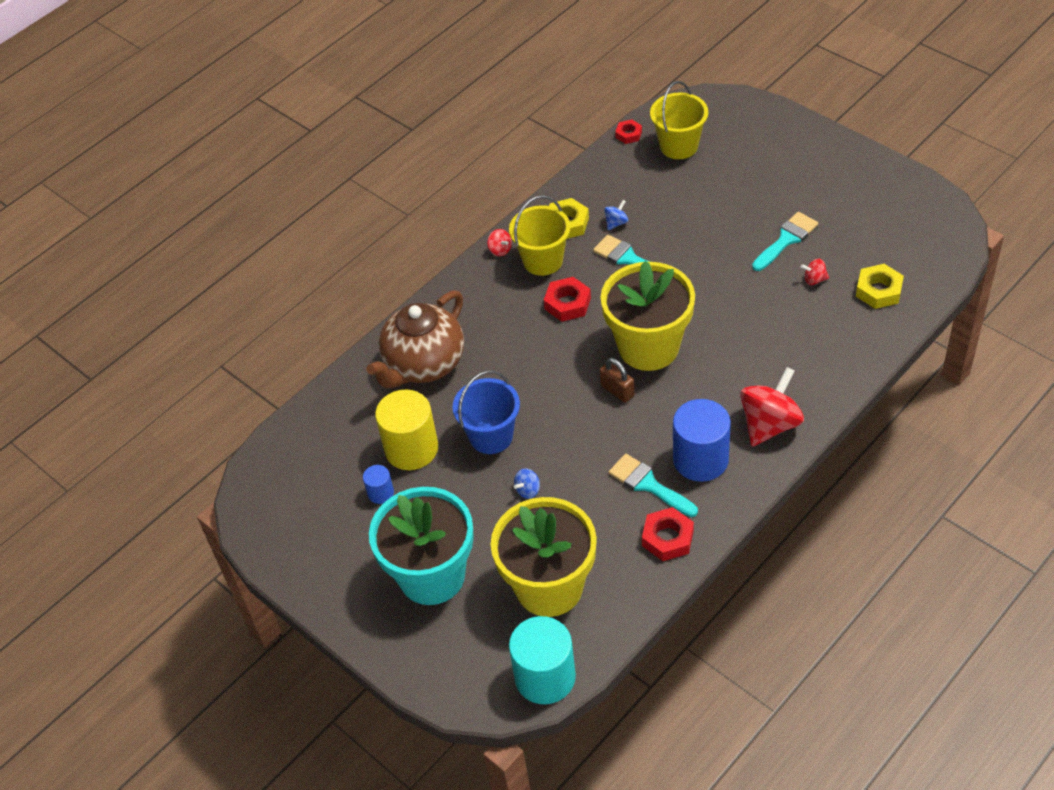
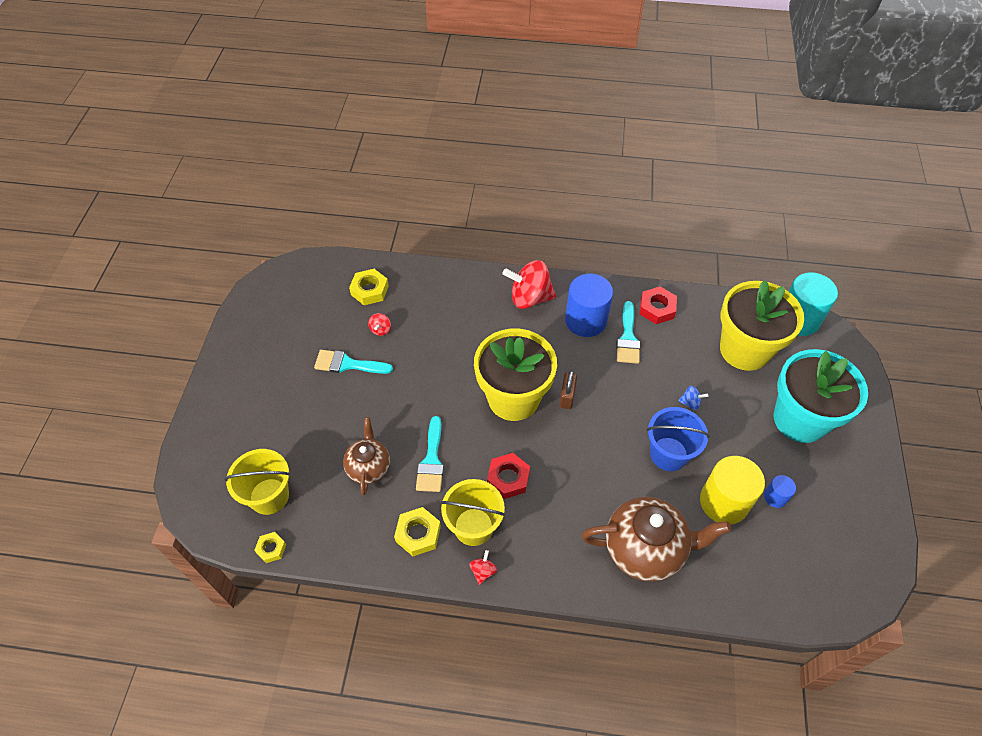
camera: 130 degrees left, 5 degrees up
blue spinning top [604,200,628,230] -> none
red nut [615,119,642,144] -> yellow nut [254,532,286,563]
red spinning top [801,259,829,285] -> red spinning top turned 45 degrees clockwise [368,313,391,336]
none -> brown teapot [343,417,390,496]

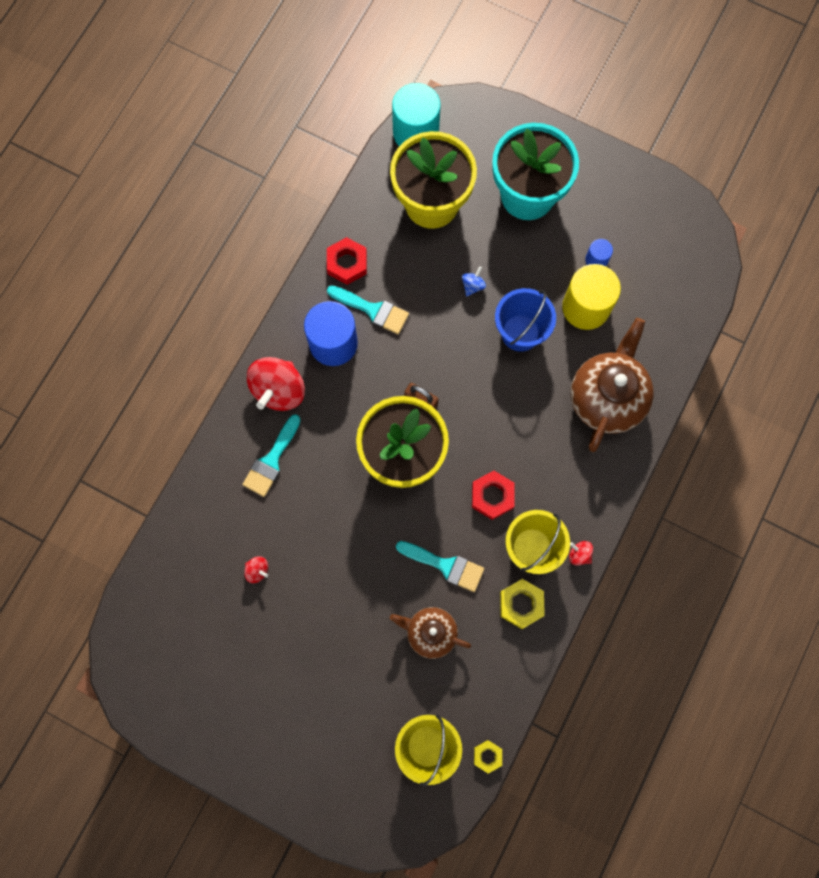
camera: 70 degrees left, 20 degrees up
turquoise brush [314,350,393,374] -> turquoise brush moved to [242,414,301,497]
yellow nut [349,269,389,305] -> none

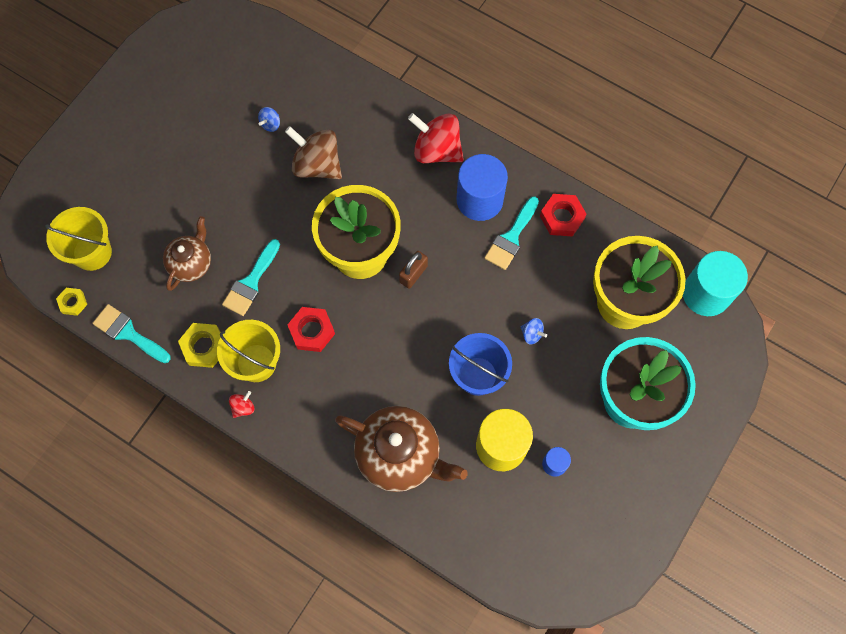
camera: 95 degrees right, 5 degrees down
turquoise brush [242,414,301,497] -> turquoise brush moved to [92,304,171,363]
red spinning top [244,556,268,583] -> blue spinning top [258,107,280,132]
none -> brown spinning top [285,126,342,179]

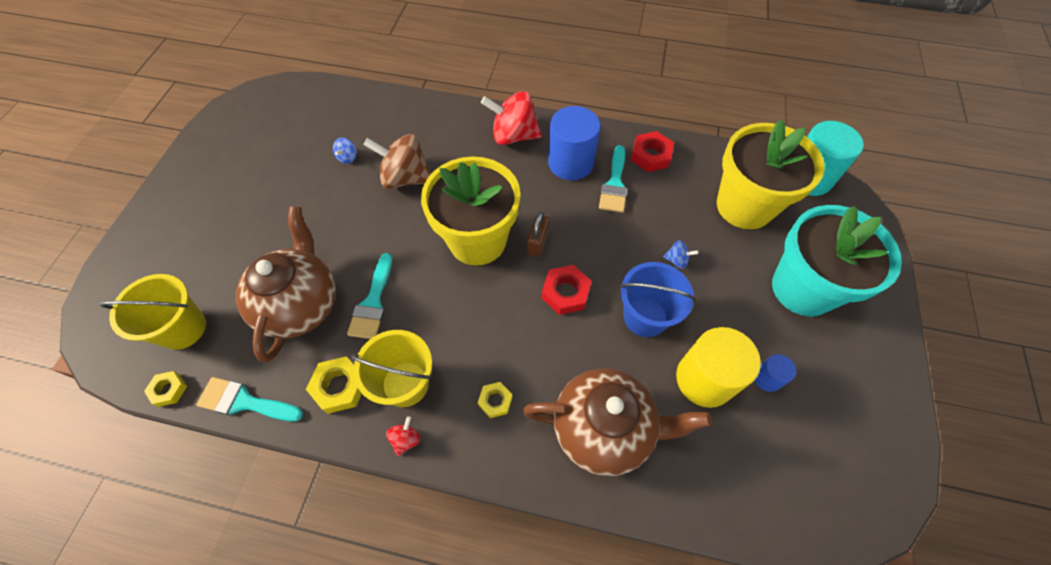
camera: 20 degrees left, 10 degrees down
brown teapot [163,216,211,291] -> brown teapot [236,206,336,362], size x1.68
red nut [287,307,335,352] -> red nut moved to [542,265,591,315]
none -> yellow nut [478,382,513,418]

